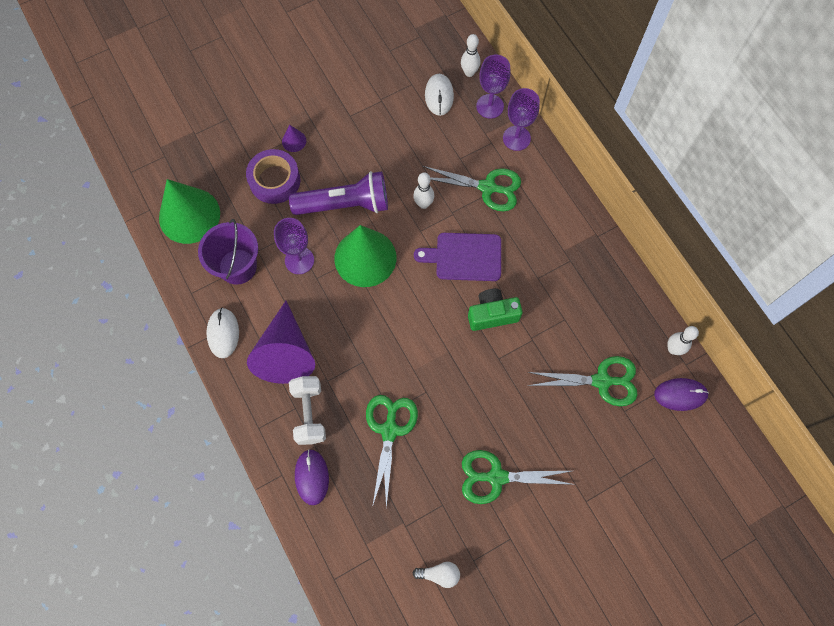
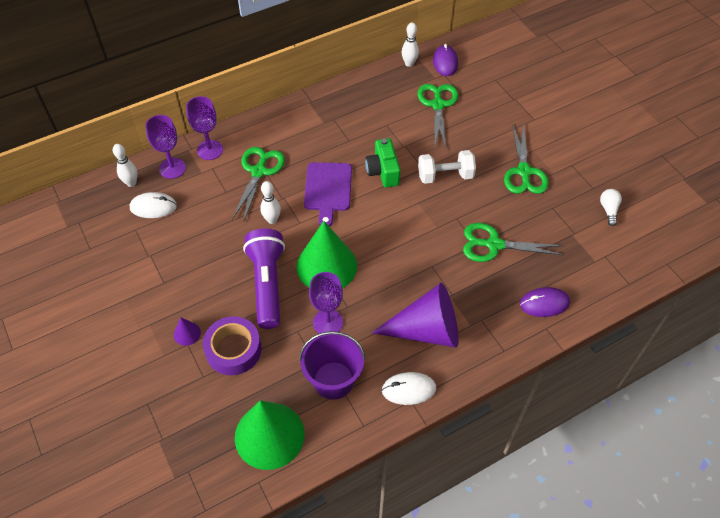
camera: 90 degrees left, 15 degrees down
white dumbbell [289,376,326,445] -> white dumbbell moved to [418,150,476,184]

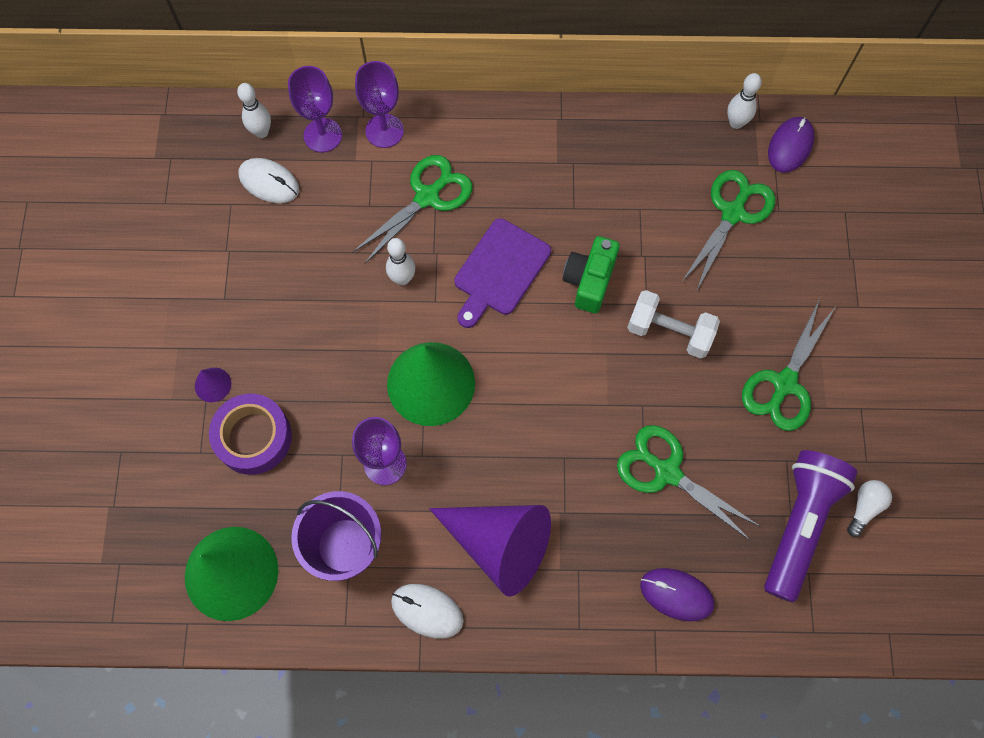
camera: 30 degrees right, 15 degrees up
purple flashlight [243,229,285,329] -> purple flashlight moved to [764,450,857,602]

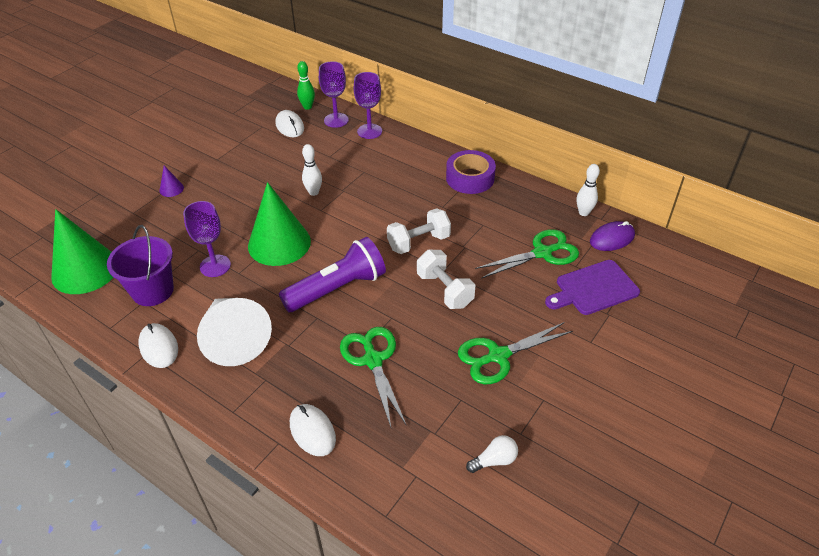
camera: 35 degrees right, 25 degrees down
purple tape [209,394,292,475] -> purple tape moved to [446,150,496,194]
white bowling pin [237,83,271,138] -> green bowling pin [297,61,315,110]
green scissors [353,155,472,263] -> none
purple cone [429,505,551,597] -> white cone [197,298,272,366]
purple cutting board [454,218,551,328] -> purple cutting board moved to [545,260,640,315]
green camera [563,236,620,313] -> white dumbbell [387,208,451,254]
purple mouse [640,568,714,621] -> white mouse [290,404,336,456]
purple flashlight [764,450,857,602] -> purple flashlight moved to [279,237,386,312]

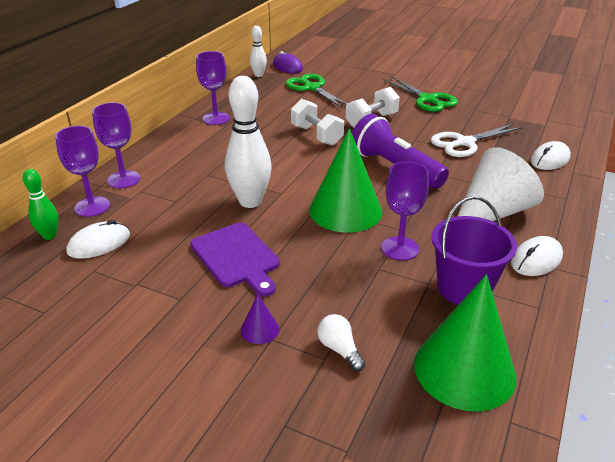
camera: 100 degrees left, 10 degrees down
white bowling pin [302,144,322,196] -> white bowling pin [225,76,272,208], size x1.85
green scissors [340,327,407,427] -> white scissors [431,124,523,157]
purple tape [446,150,496,194] -> purple goblet [196,51,230,125]
white light bulb [466,435,518,473] -> white light bulb moved to [318,314,365,371]
purple cutting board [545,260,640,315] -> purple cutting board moved to [190,223,280,297]

